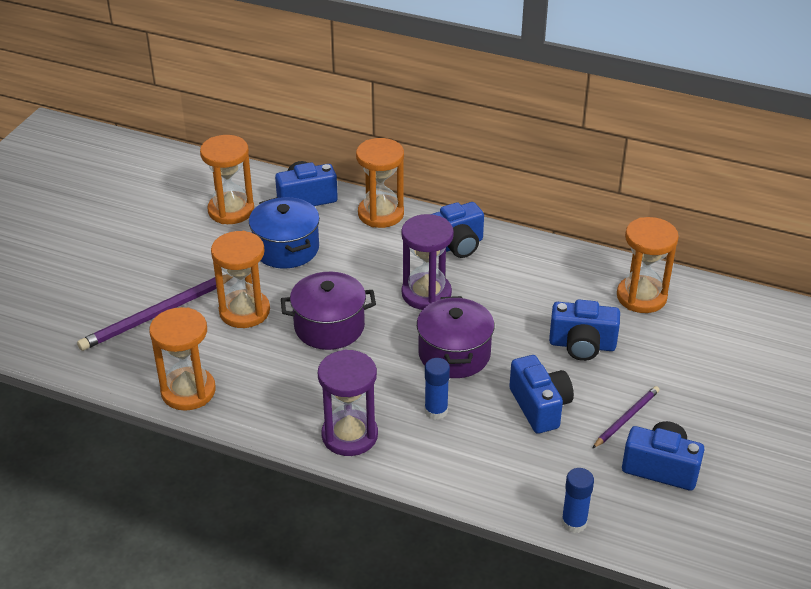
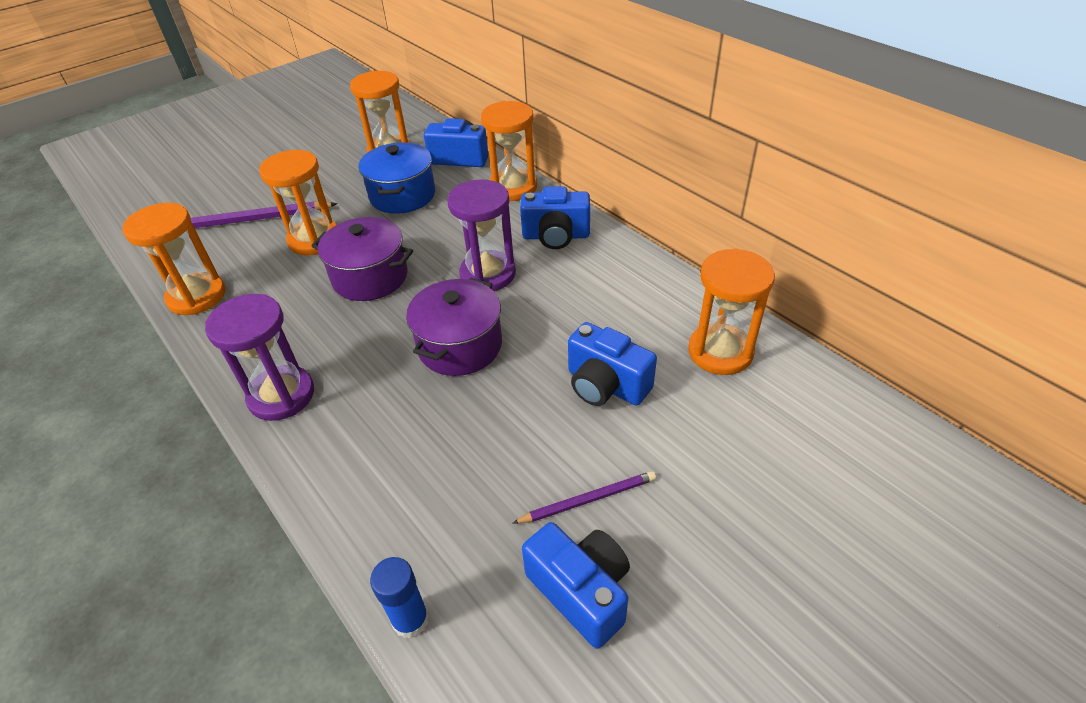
camera: 30 degrees right, 5 degrees up
blue glue stick [425,358,450,420] -> none
blue camera [509,355,574,434] -> none

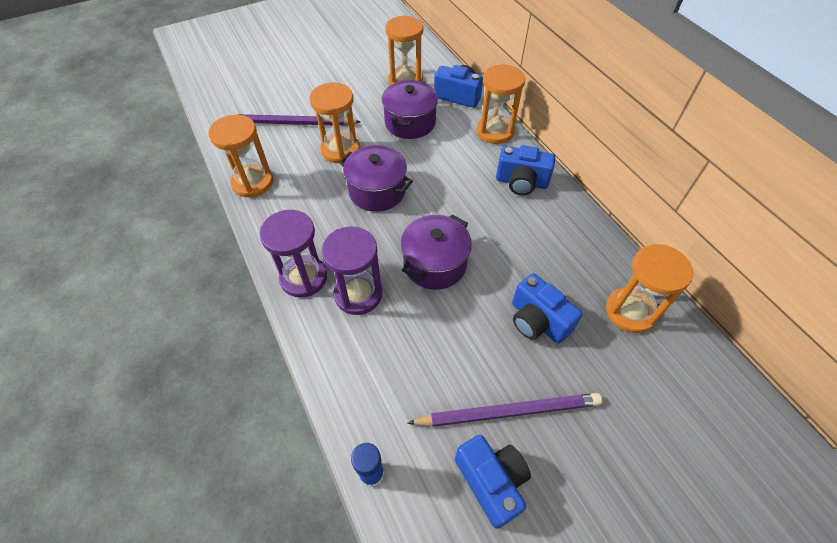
camera: 10 degrees right, 10 degrees up
blue pot [359,142,435,214] -> purple pot [382,80,438,139]
purple hourglass [447,179,516,291] -> purple hourglass moved to [322,227,382,315]
purple pencil [513,471,656,524] -> purple pencil [407,393,602,427], size x1.76

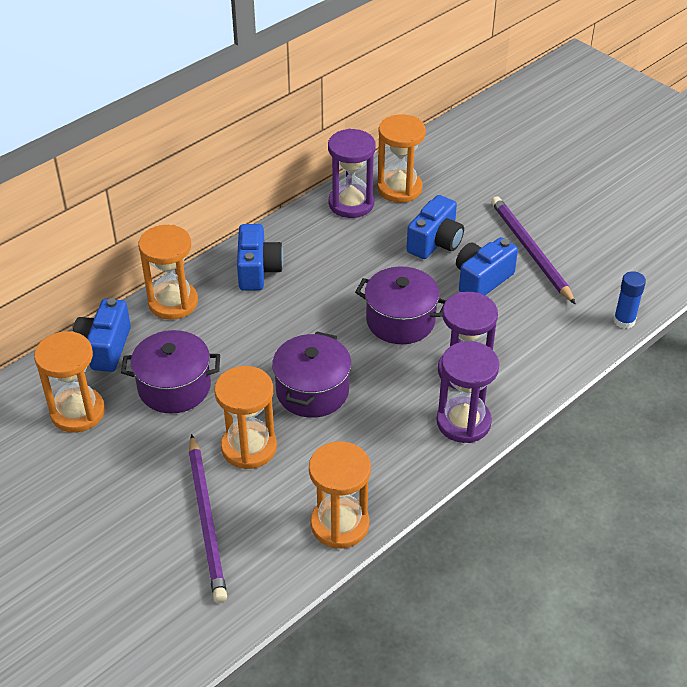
camera: 105 degrees left, 10 degrees down
blue camera [455,435,531,529] -> blue camera moved to [456,237,518,295]
none -> purple hourglass [328,129,376,218]

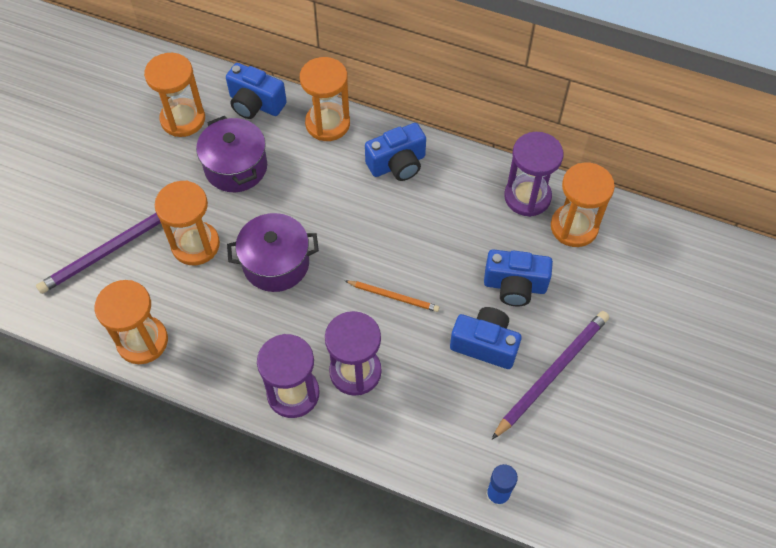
camera: 65 degrees right, 15 degrees up
blue camera [73,298,131,372] -> blue camera turned 135 degrees counterclockwise [226,63,287,119]
purple pot [355,266,446,344] -> orange pencil [345,281,440,312]

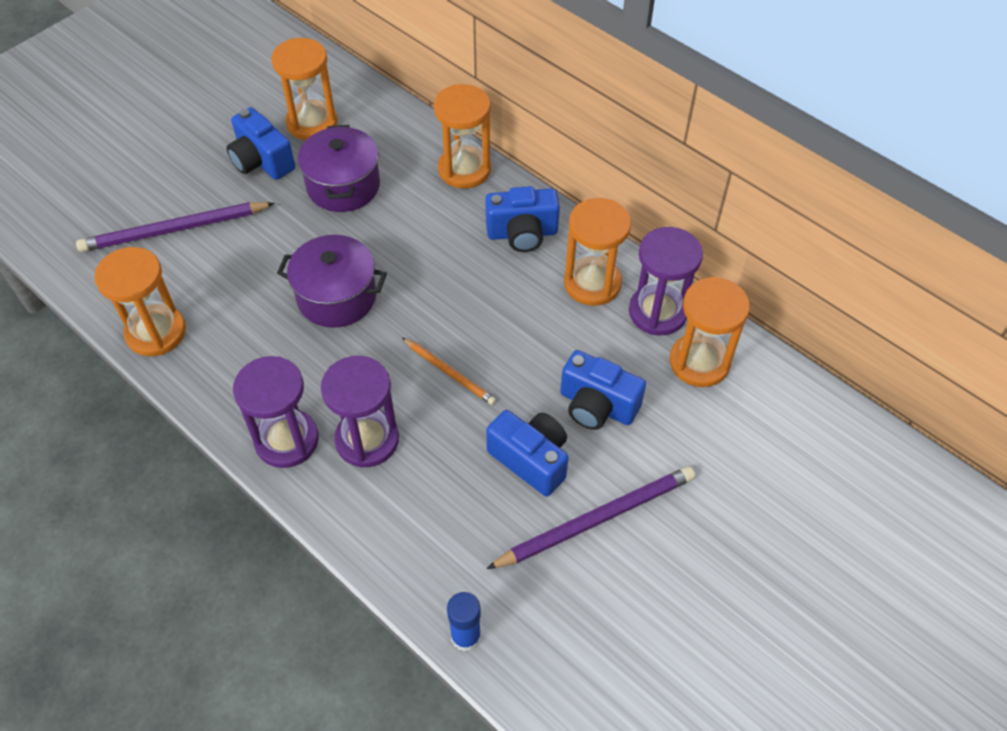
camera: 20 degrees right, 5 degrees down
orange hourglass [155,181,220,265] -> orange hourglass moved to [564,198,631,306]
blue camera [226,63,287,119] -> blue camera moved to [226,107,295,180]

